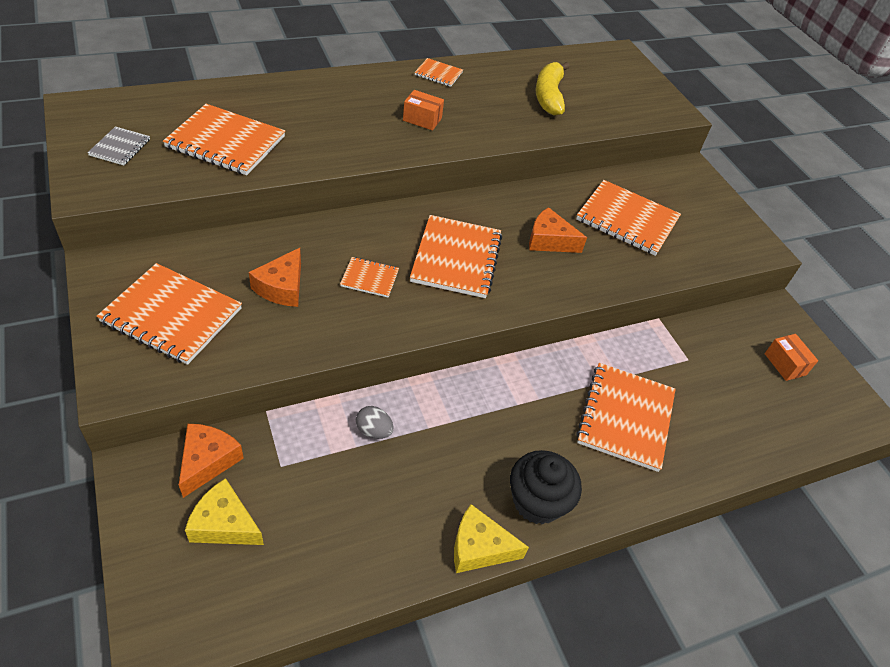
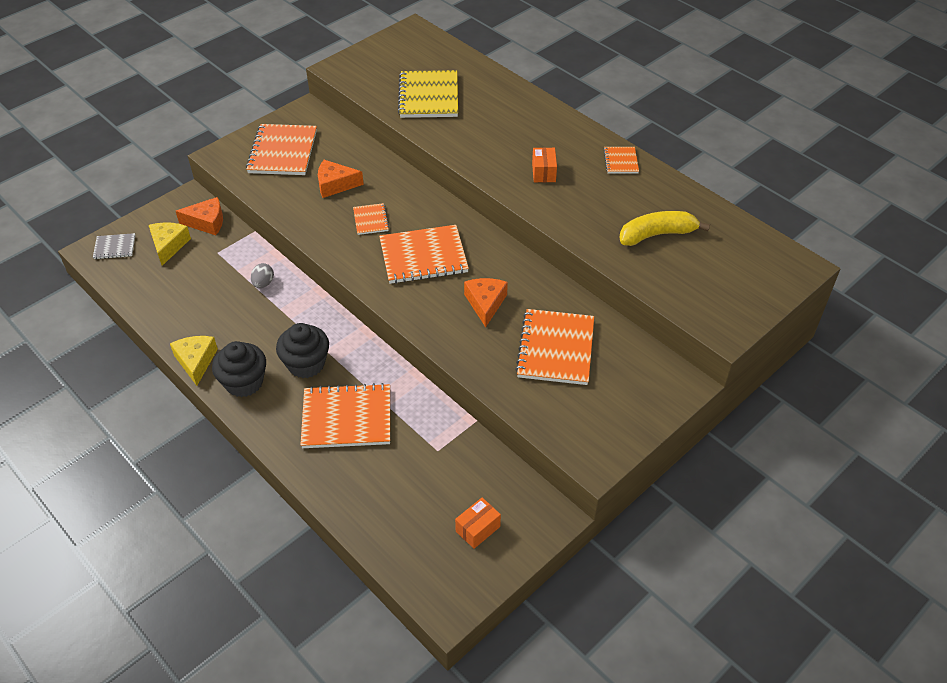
camera: 75 degrees right, 0 degrees up
grey notebook [87,126,150,165] -> grey notebook moved to [93,233,136,259]
orange notebook [163,104,285,175] -> yellow notebook [398,70,458,118]
none -> black cupcake [276,323,329,378]

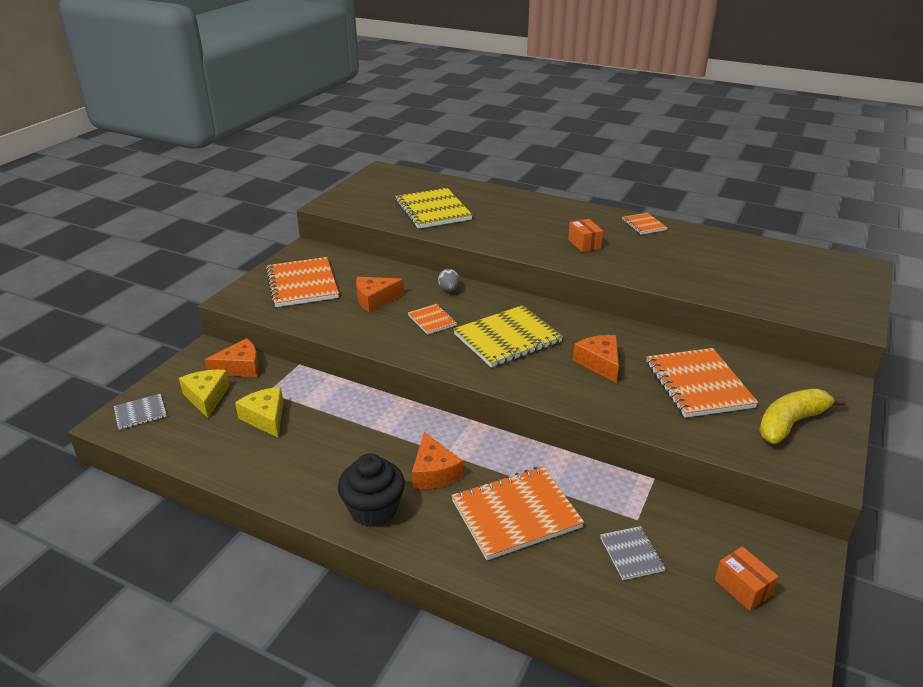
camera: 20 degrees left, 15 degrees down
yellow cheese [170,336,218,386] -> yellow cheese moved to [235,387,284,438]
grey egg [251,263,274,288] -> grey egg moved to [438,269,460,292]
black cupcake [276,323,329,378] -> orange cheese [412,432,463,489]
orange notebook [379,225,469,284] -> yellow notebook [454,305,563,368]
orange box [455,497,501,549] -> orange box turned 60 degrees counterclockwise [715,546,779,611]
yellow banana [619,211,710,246] -> yellow banana moved to [759,389,847,444]
none -> grey notebook [600,526,666,580]

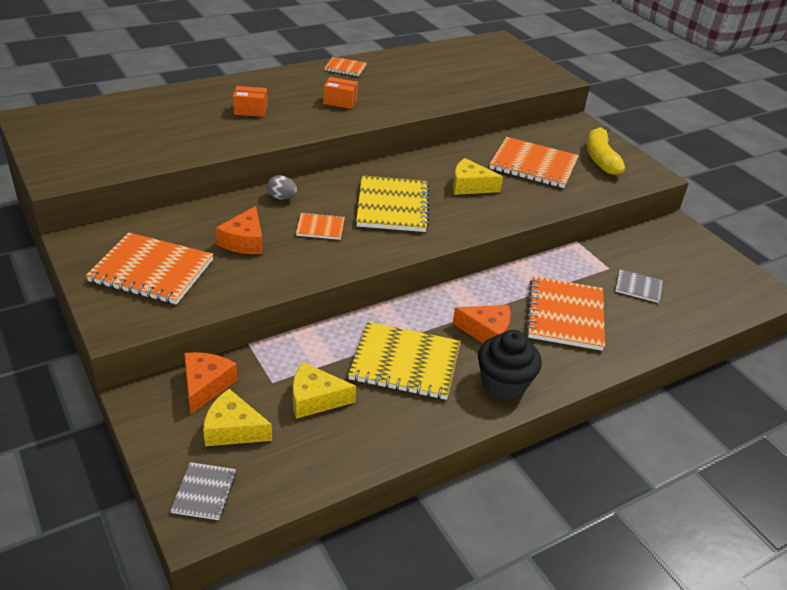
camera: 60 degrees left, 5 degrees up
yellow notebook [395,188,473,229] -> yellow notebook moved to [348,322,461,400]
orange cheese [573,335,619,383] -> yellow cheese [453,158,503,195]
orange box [715,546,779,611] -> orange box moved to [233,86,267,117]

